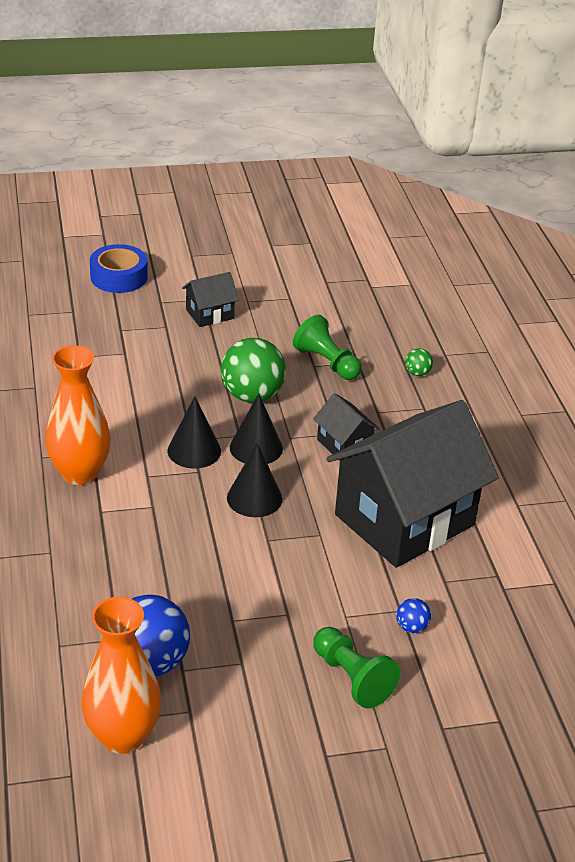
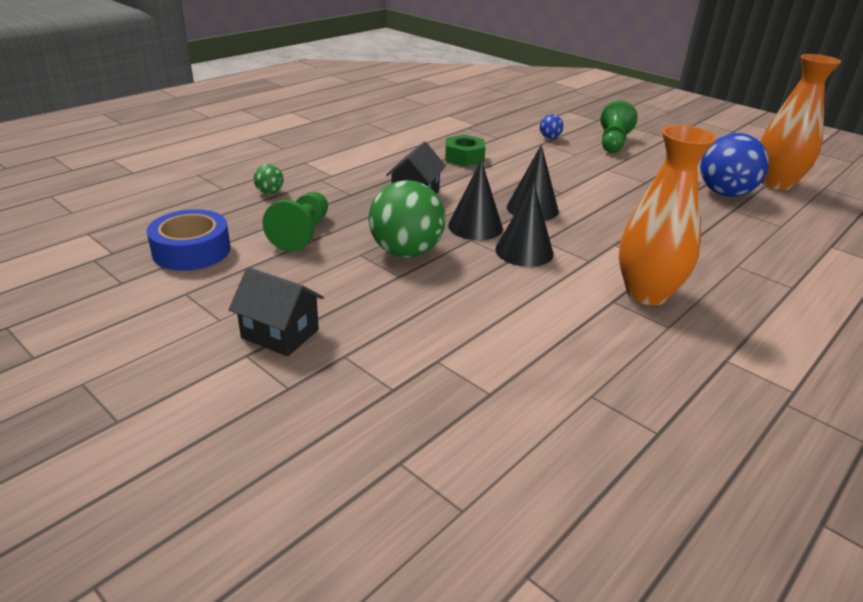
camera: 125 degrees left, 5 degrees down
blue tape [90,244,148,293] -> blue tape moved to [146,209,230,271]
black house [326,400,499,568] -> green nut [445,135,486,167]

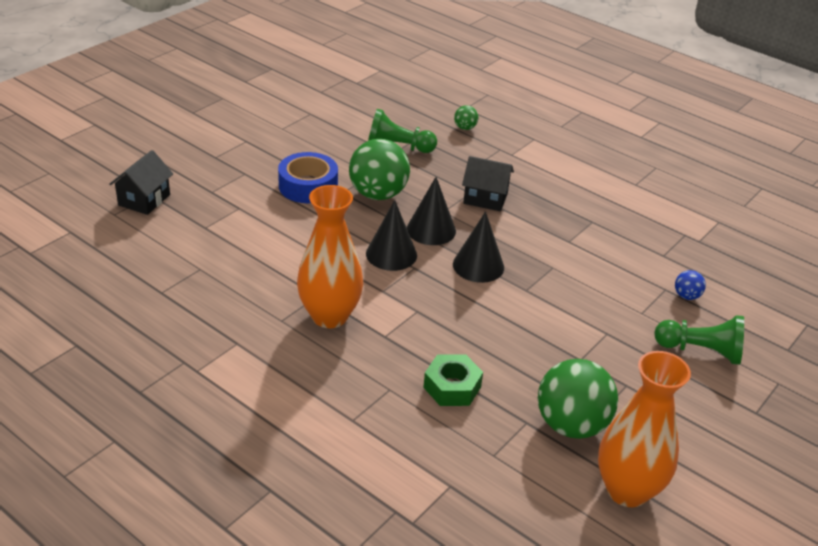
camera: 85 degrees right, 5 degrees up
blue tape [146,209,230,271] -> blue tape moved to [278,152,338,203]
black house [229,267,324,356] -> black house moved to [109,150,173,215]
green nut [445,135,486,167] -> green nut moved to [423,354,483,406]
blue ball [700,133,769,197] -> green ball [538,359,618,439]

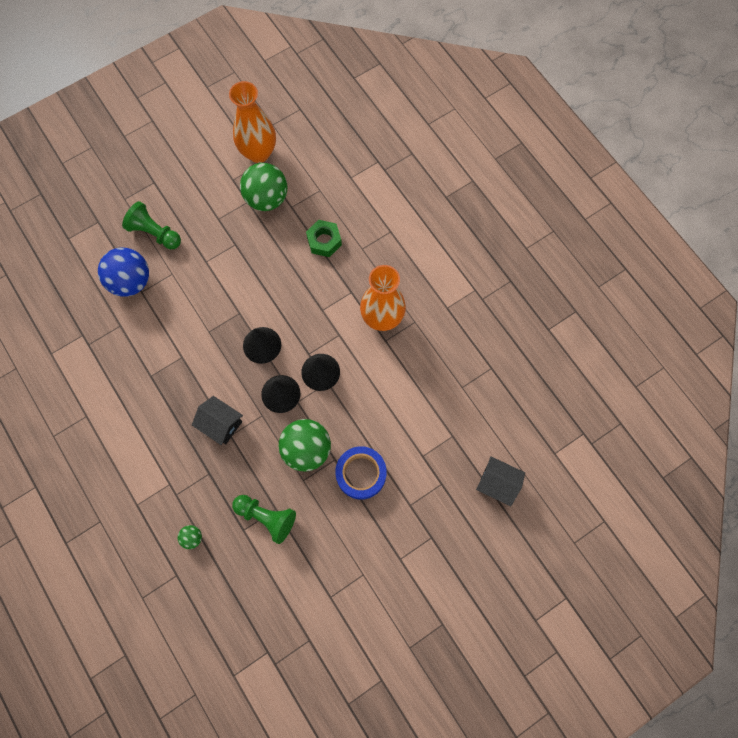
camera: 160 degrees left, 35 degrees up
black house [109,150,173,215] -> black house turned 75 degrees clockwise [476,456,525,506]
blue ball [675,270,706,300] -> blue ball [98,248,149,297], size x2.25

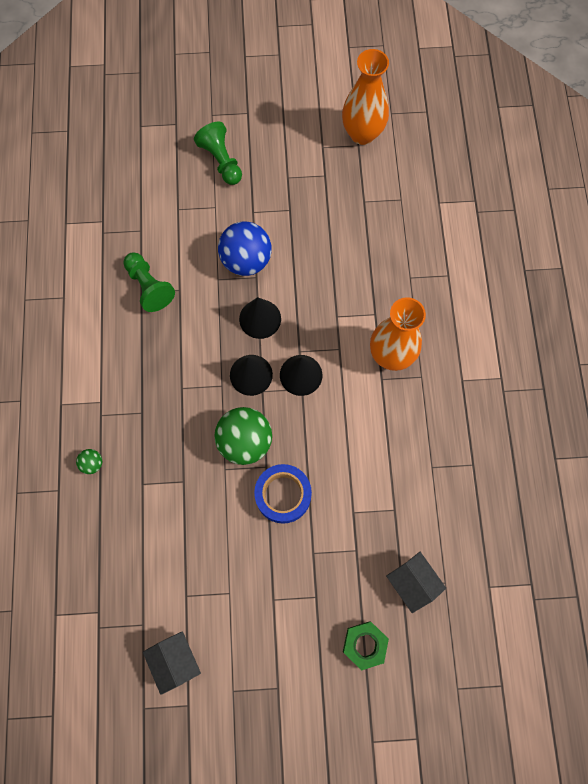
camera: 30 degrees right, 0 degrees up
blue ball [98,248,149,297] -> blue ball moved to [218,222,271,276]
black house [192,396,243,445] -> black house moved to [143,631,201,695]
green pawn [232,495,296,544] -> green pawn moved to [123,252,175,312]
green ball [240,163,287,211] -> none
green nut [306,220,342,257] -> green nut moved to [343,621,389,671]

